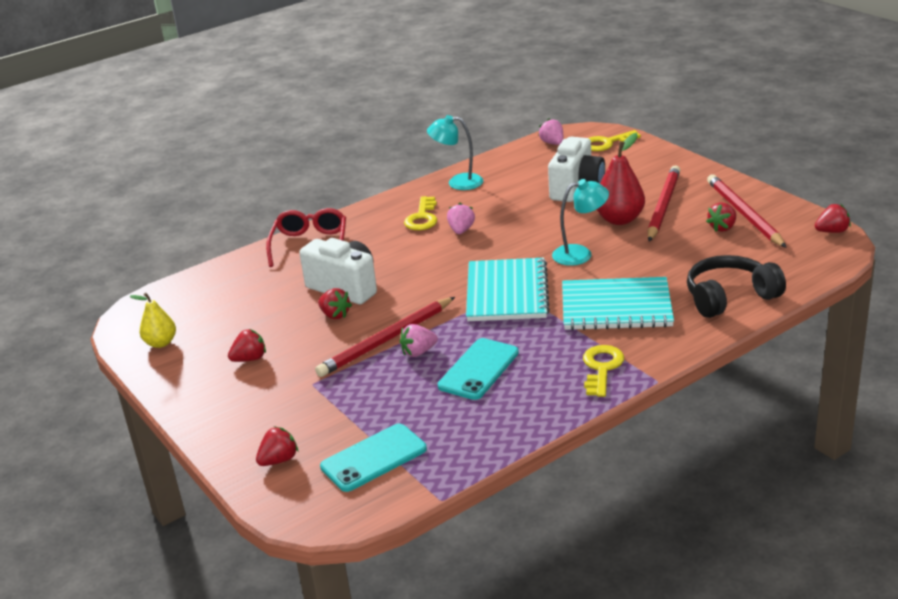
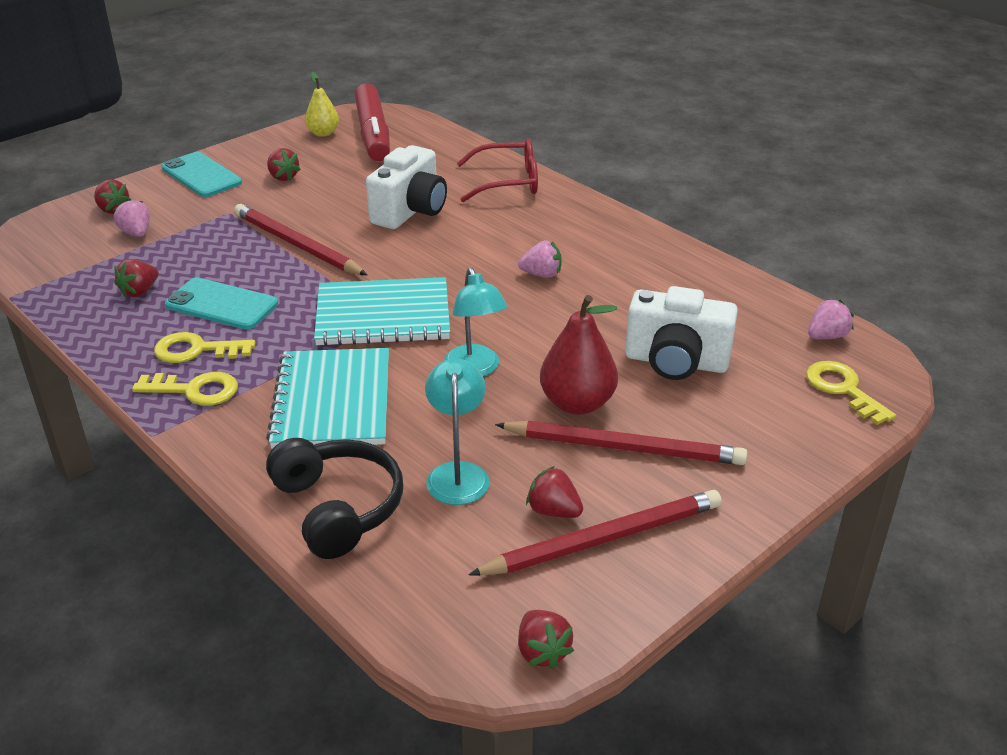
camera: 80 degrees right, 5 degrees up
red strawberry [318,288,352,319] -> red strawberry moved to [114,259,159,298]
turquoise phone [320,424,427,492] -> turquoise phone moved to [162,152,242,197]
pink strawberry [400,324,438,357] -> pink strawberry moved to [113,199,150,237]
yellow key [404,196,437,230] -> yellow key moved to [154,332,256,363]
turquoise lamp [427,115,483,190] -> turquoise lamp moved to [425,358,490,505]
none -> red marker [355,83,390,161]

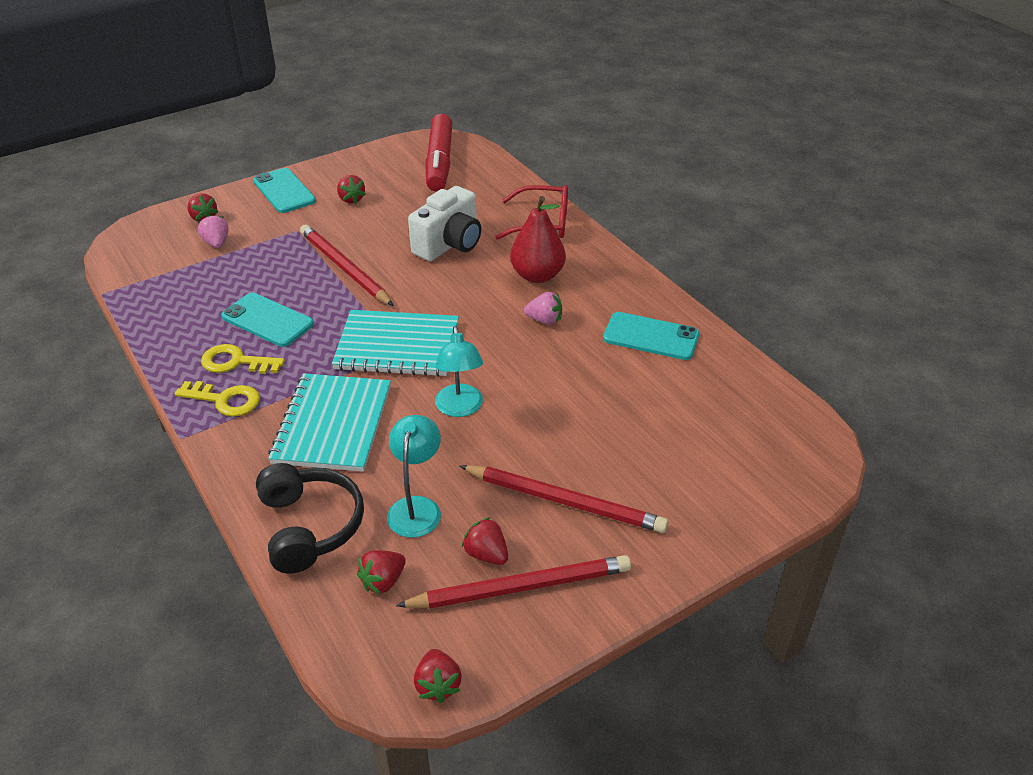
camera: 10 degrees right, 5 degrees up
red strawberry [114,259,159,298] -> red strawberry moved to [357,550,406,595]
yellow pear [305,72,339,137] -> none
red pear [540,295,618,415] -> red pear moved to [510,196,566,283]
white camera [625,286,738,380] -> none
yellow key [806,361,896,425] -> none
pink strawberry [808,299,854,339] -> none
none -> turquoise phone [603,312,700,360]

